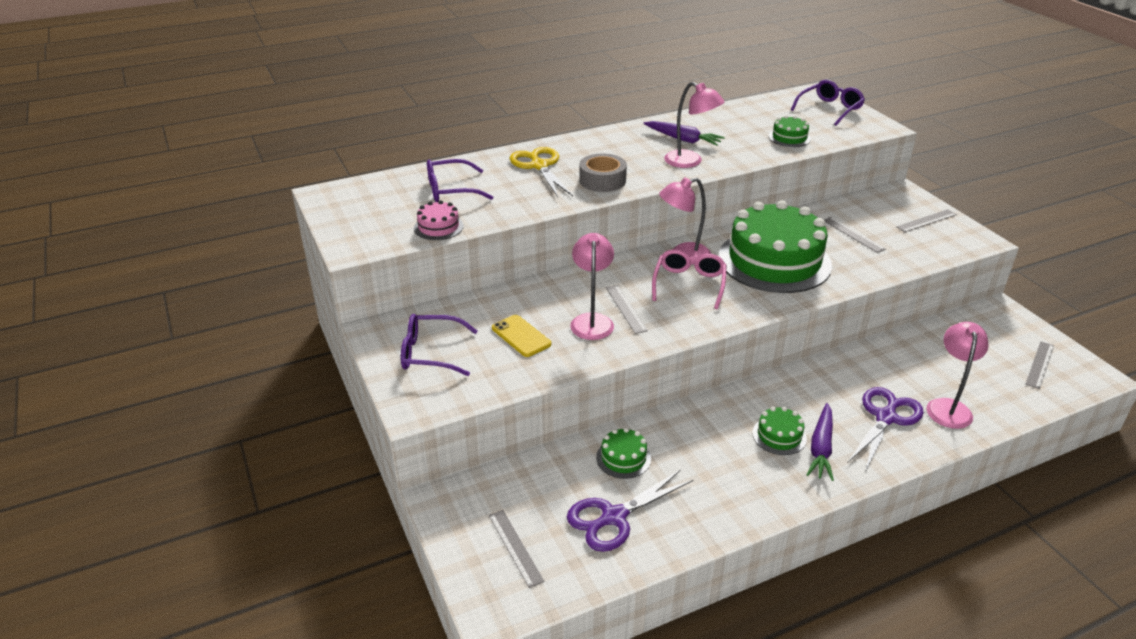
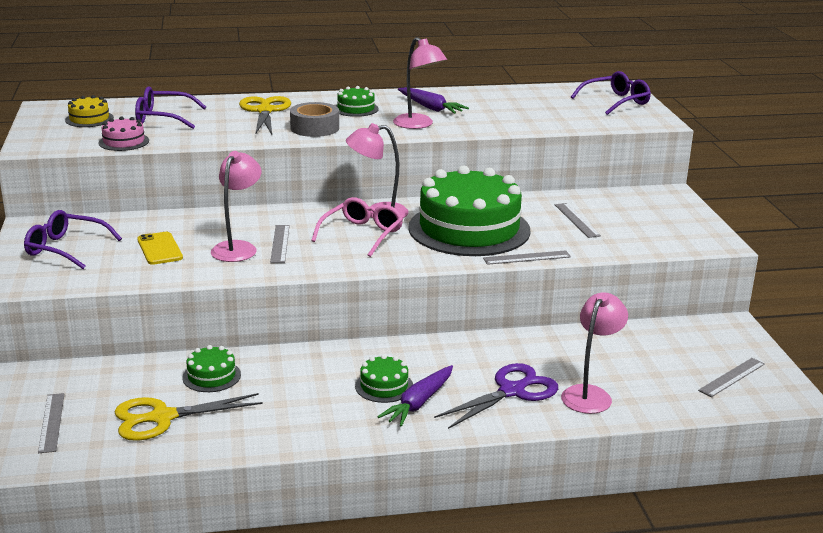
camera: 15 degrees right, 10 degrees down
purple scissors [567,470,693,552] -> yellow scissors [115,393,263,441]
green cake [768,115,811,147] -> green cake moved to [335,86,379,117]
grey ruler [896,210,957,232] -> grey ruler moved to [483,250,571,265]
none -> yellow cake [65,95,114,127]

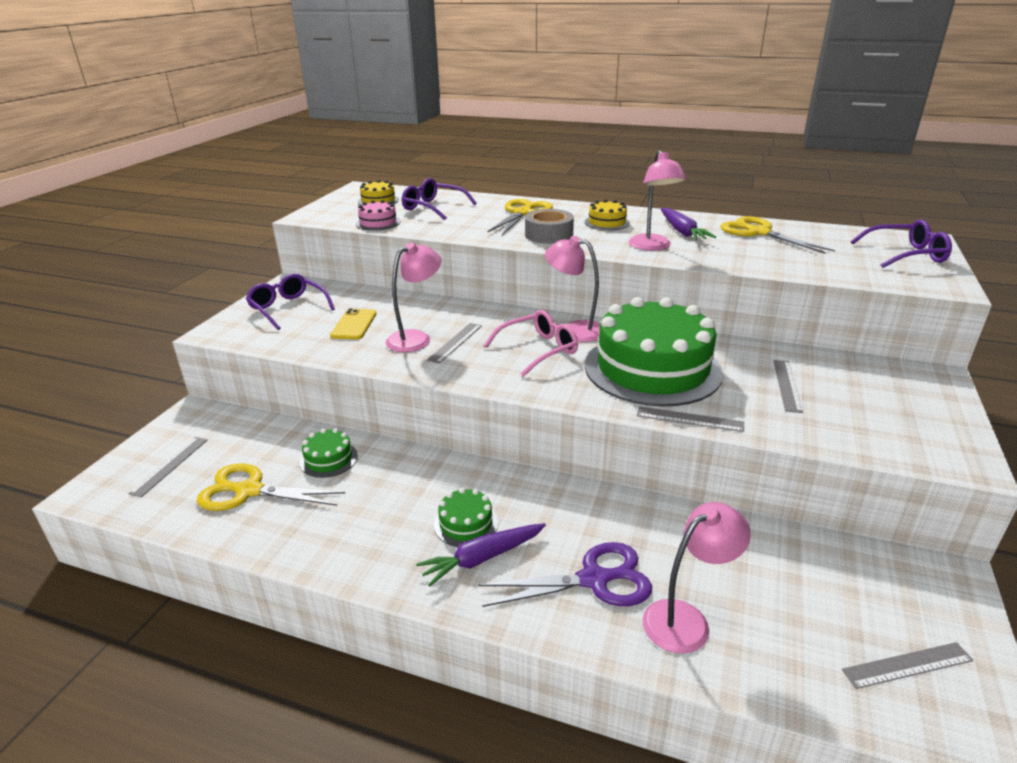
camera: 30 degrees right, 5 degrees up
green cake [335,86,379,117] -> yellow cake [585,199,630,231]
none -> yellow scissors [720,216,835,254]

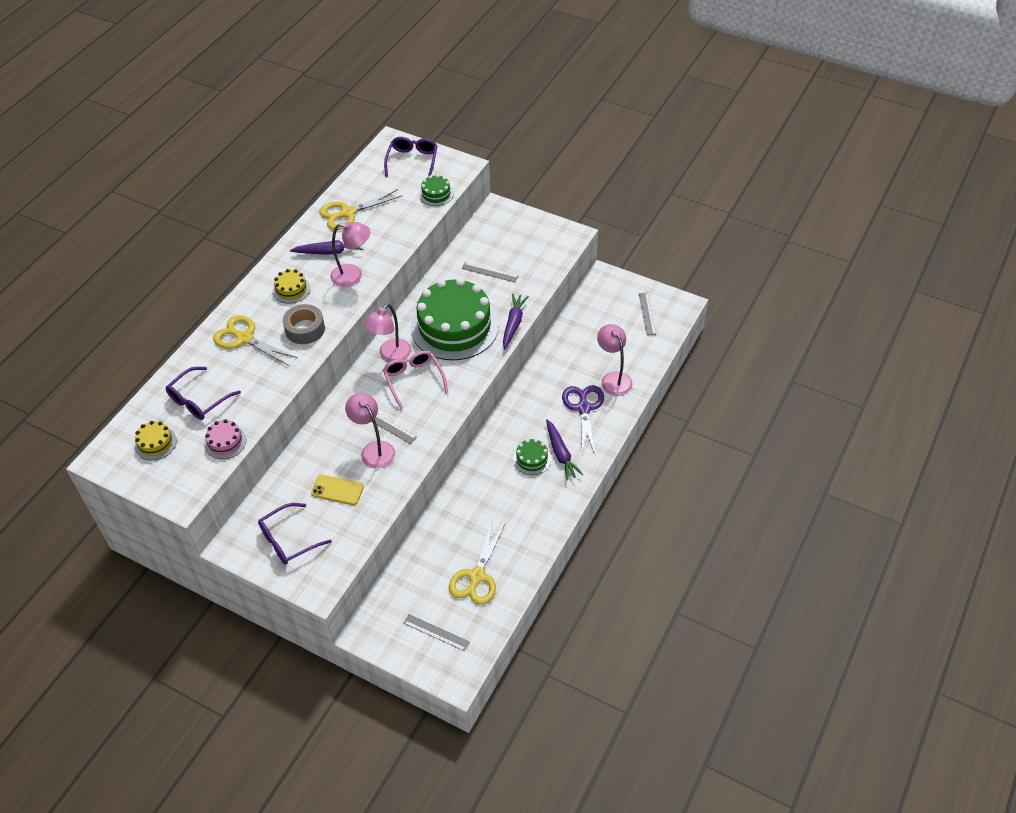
camera: 80 degrees left, 20 degrees up
green cake [300,428,358,478] -> green cake moved to [419,175,454,206]
grey ruler [637,406,744,432] -> purple carrot [503,294,529,349]

